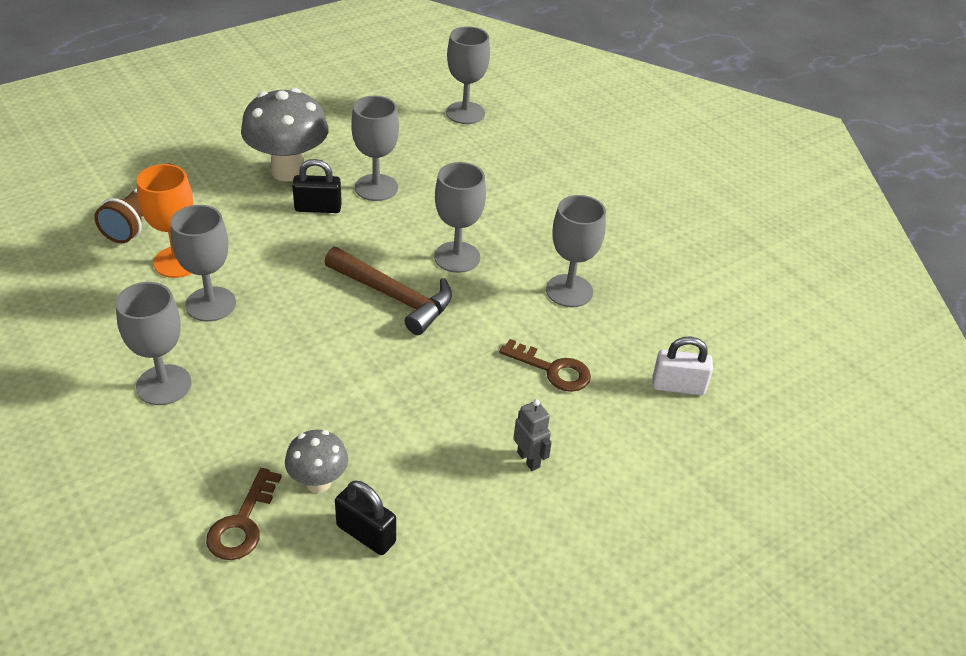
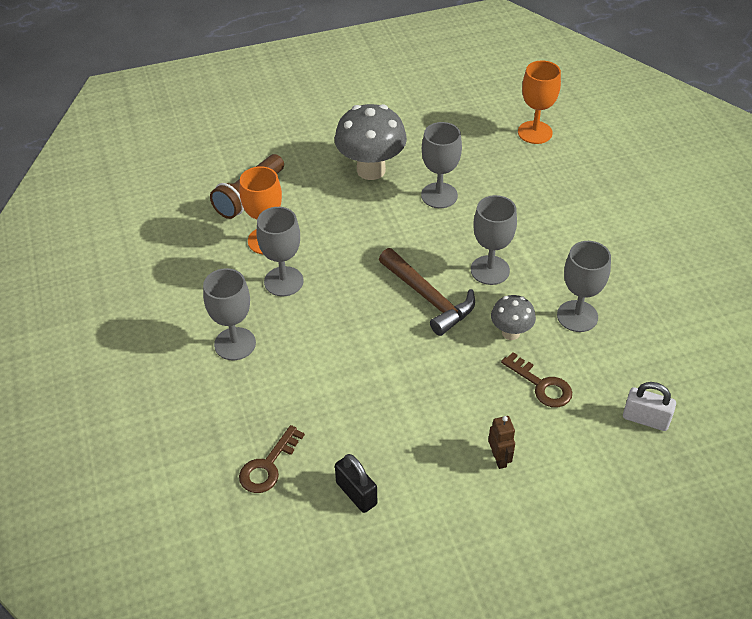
camera: 20 degrees right, 5 degrees up
grey mushroom [285,430,348,493] -> grey mushroom moved to [491,295,536,340]
black padlock [292,159,342,213] -> none
grey goblet [446,26,490,124] -> orange goblet [518,60,561,144]
grey robot [514,399,552,471] -> brown robot [488,416,515,469]

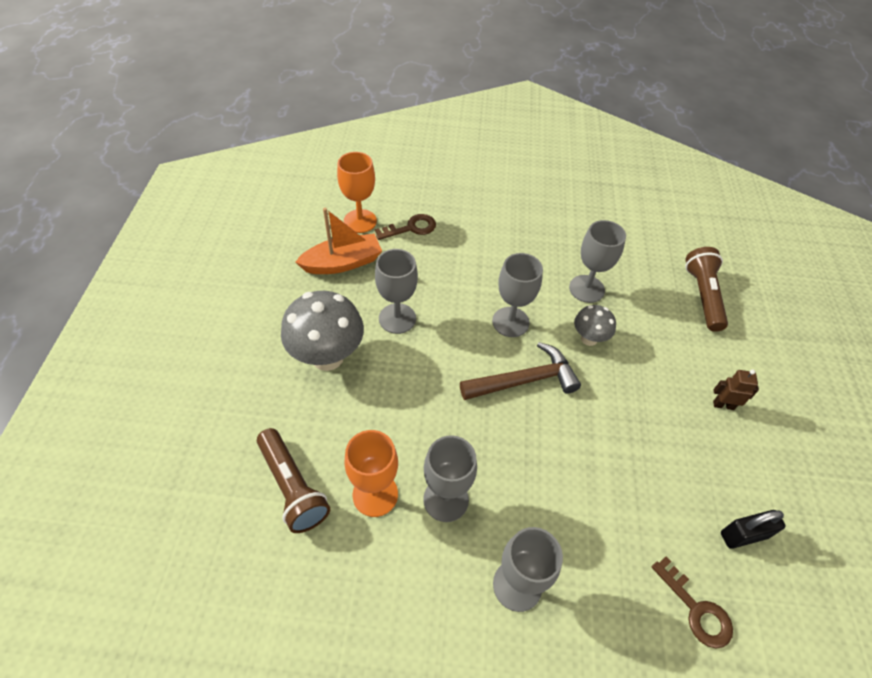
camera: 70 degrees left, 5 degrees up
brown key [501,352,572,407] -> brown key moved to [375,214,436,240]
white padlock [623,382,676,431] -> brown flashlight [685,247,728,332]
none -> orange boat [295,208,382,274]

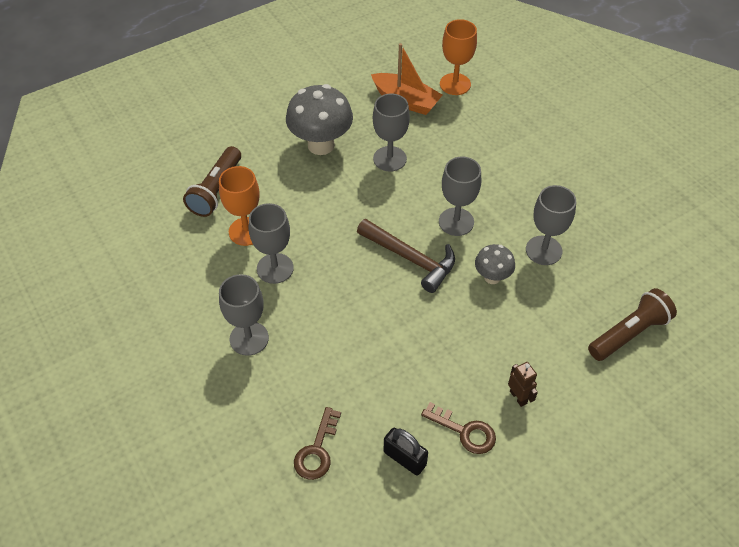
camera: 55 degrees right, 0 degrees up
brown key [375,214,436,240] -> brown key moved to [421,402,496,454]

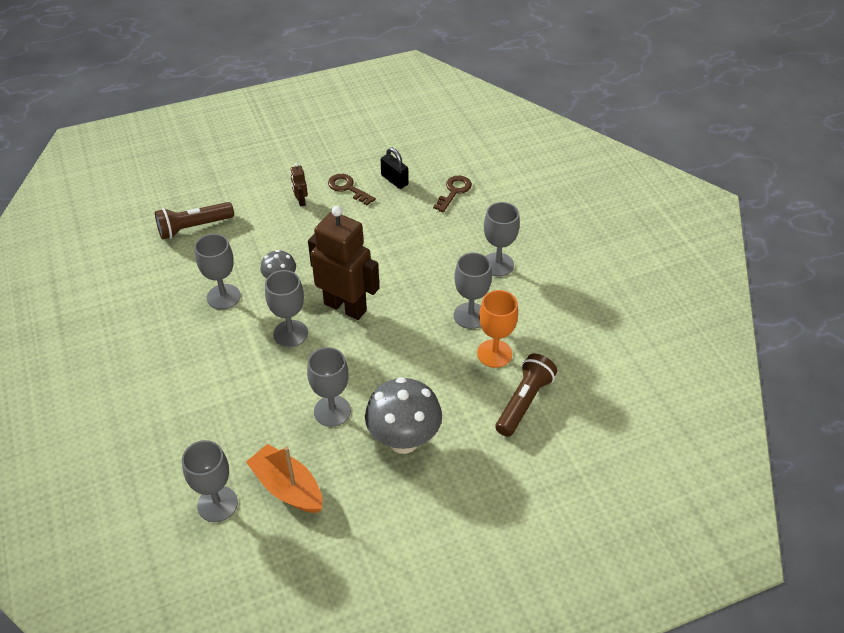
camera: 170 degrees left, 5 degrees down
brown hammer [357,219,455,293] -> brown robot [308,206,379,320]
orange goblet [440,19,477,95] -> grey goblet [182,440,238,522]

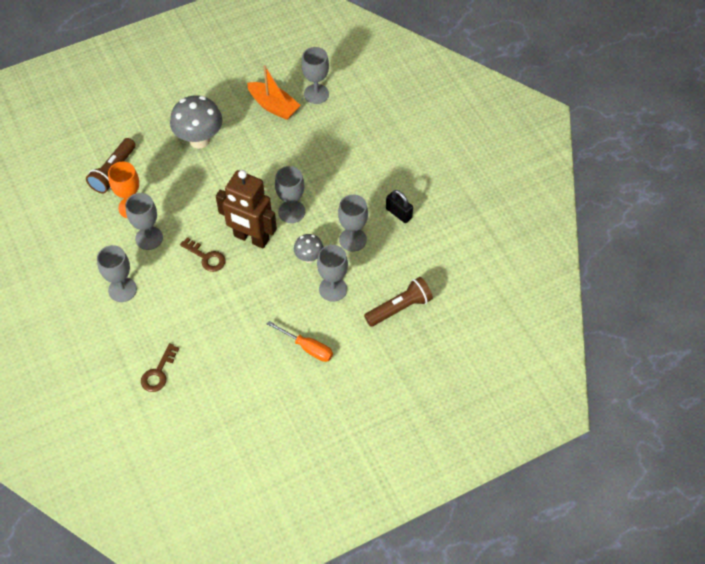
camera: 175 degrees right, 10 degrees up
brown robot [290,163,308,207] -> orange screwdriver [267,321,333,362]
grey goblet [307,347,351,427] -> grey goblet moved to [317,245,348,302]
brown key [328,174,376,205] -> brown key moved to [180,237,226,272]
black padlock [381,147,408,189] -> black padlock moved to [386,190,413,223]

